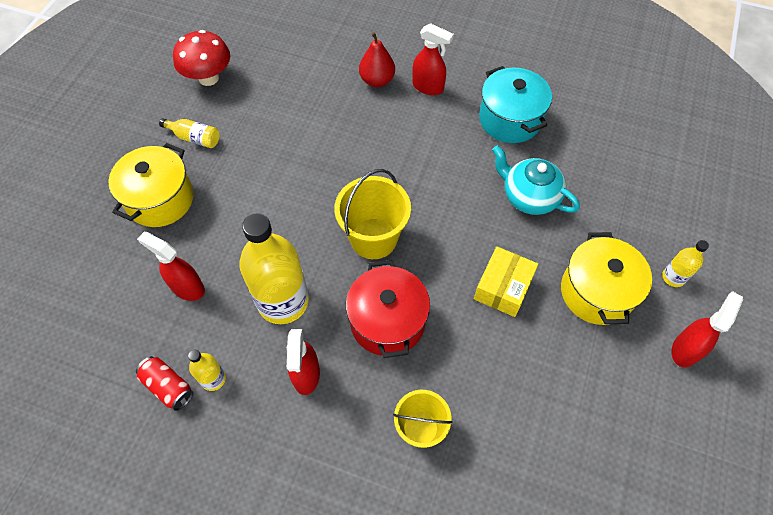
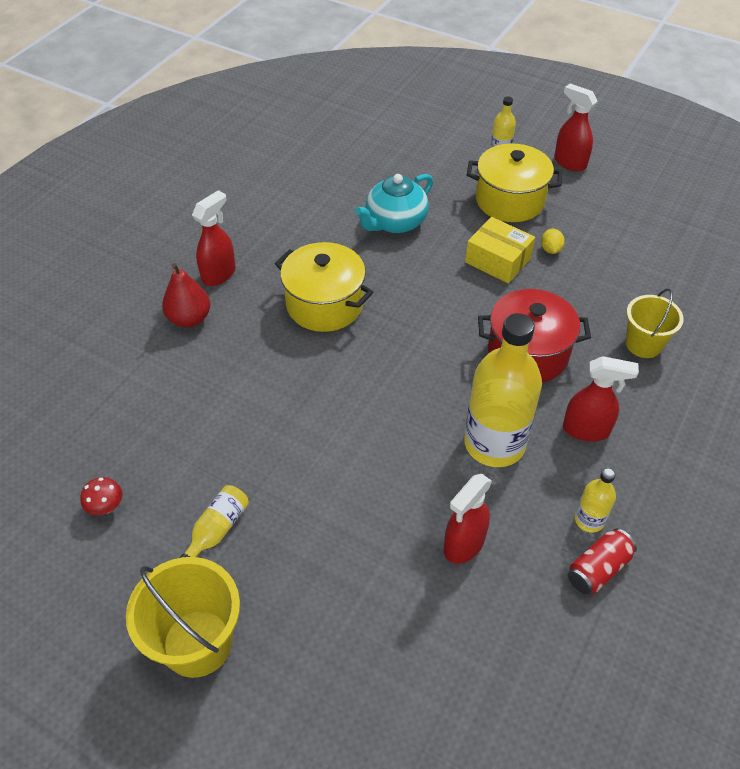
camera: 80 degrees left, 10 degrees down
yellow pot [109,143,194,227] -> yellow pot moved to [275,242,373,332]
red mushroom [173,30,230,86] -> red mushroom [80,477,123,515], size x0.48
yellow bucket [334,169,411,259] -> yellow bucket moved to [126,557,240,678]
turquoise pot [479,66,552,143] -> none
none -> yellow lemon [541,229,565,254]

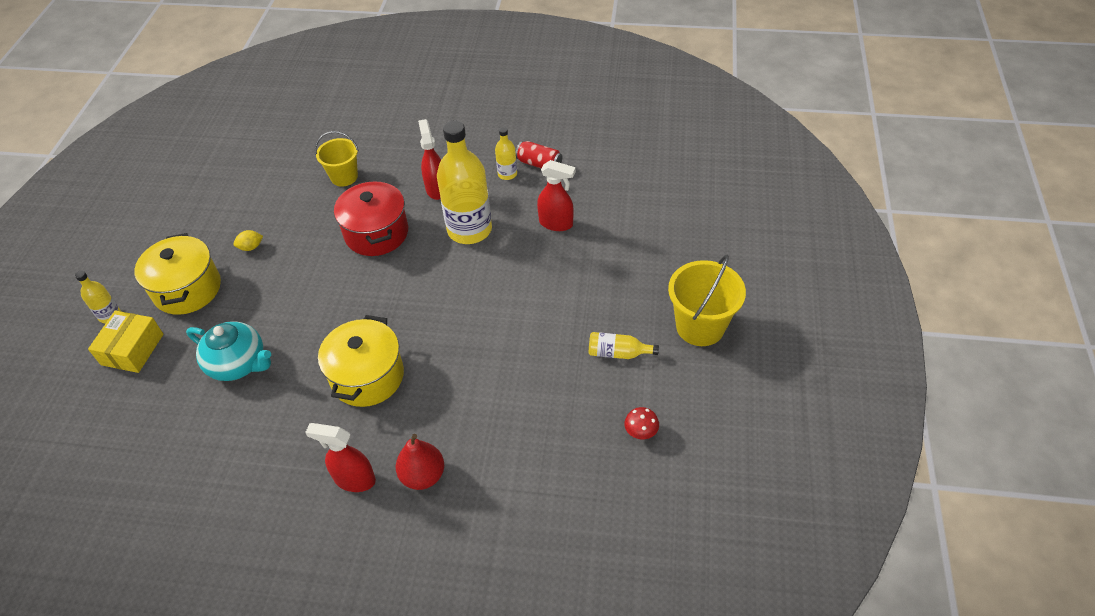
camera: 110 degrees left, 0 degrees up
yellow box [465,217,535,284] -> yellow box moved to [88,310,164,373]
red spray bottle [554,83,598,171] -> none

